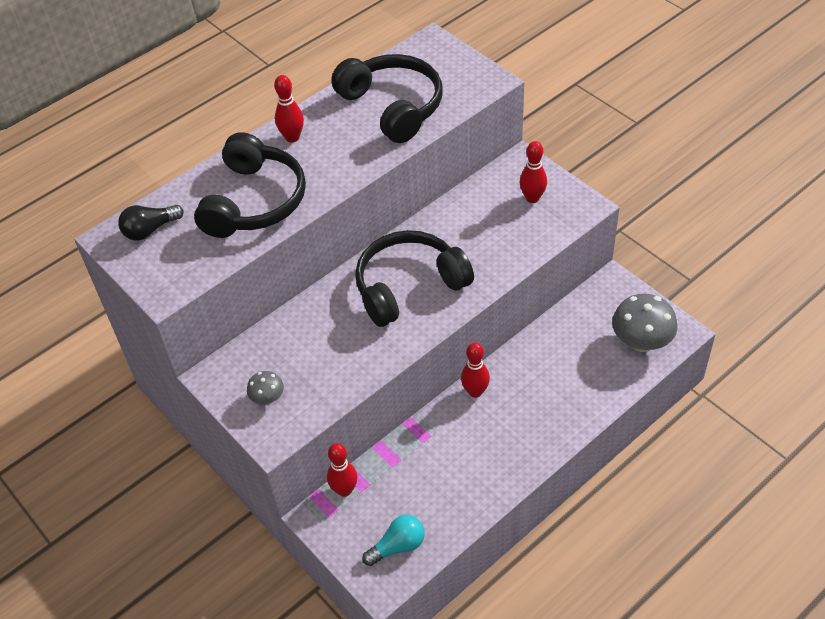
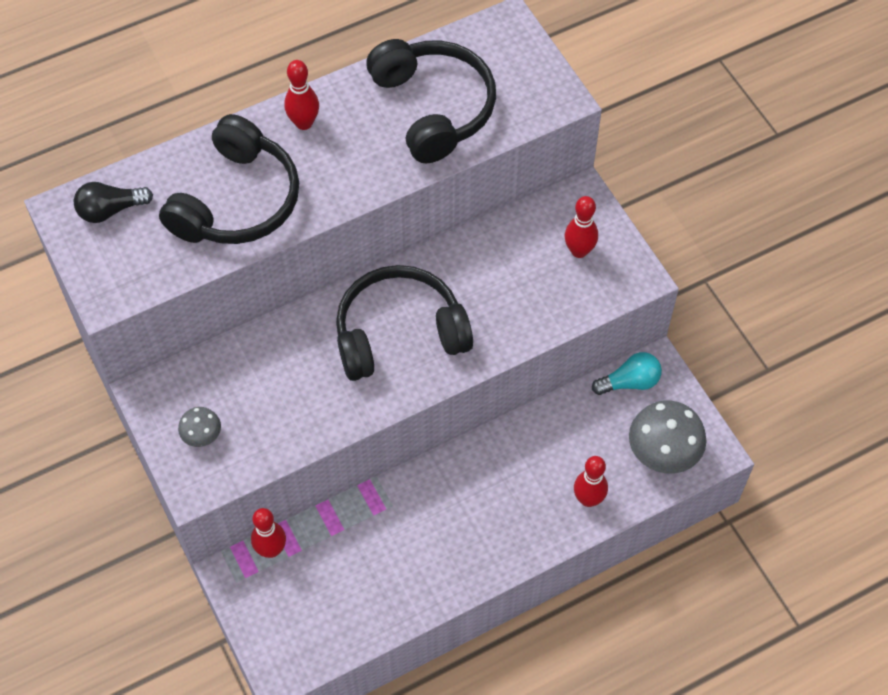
camera: 10 degrees right, 10 degrees up
turquoise light bulb [362,515,425,566] -> turquoise light bulb moved to [592,352,662,395]
red bowling pin [461,343,490,398] -> red bowling pin moved to [574,456,608,507]

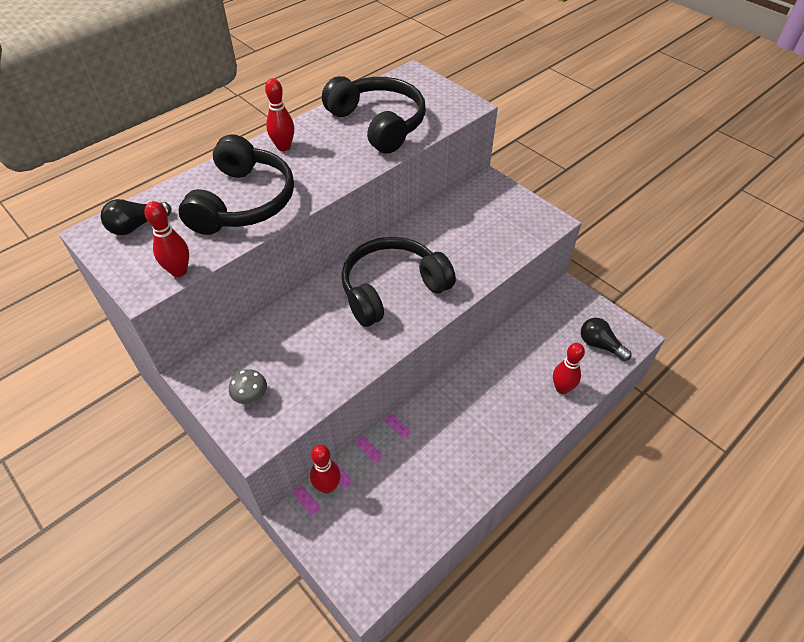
camera: 15 degrees left, 10 degrees down
red bowling pin [565,196,598,258] -> red bowling pin moved to [145,201,189,277]
turquoise light bulb [592,352,662,395] -> none
grey mushroom [629,400,706,474] -> black light bulb [581,318,632,361]

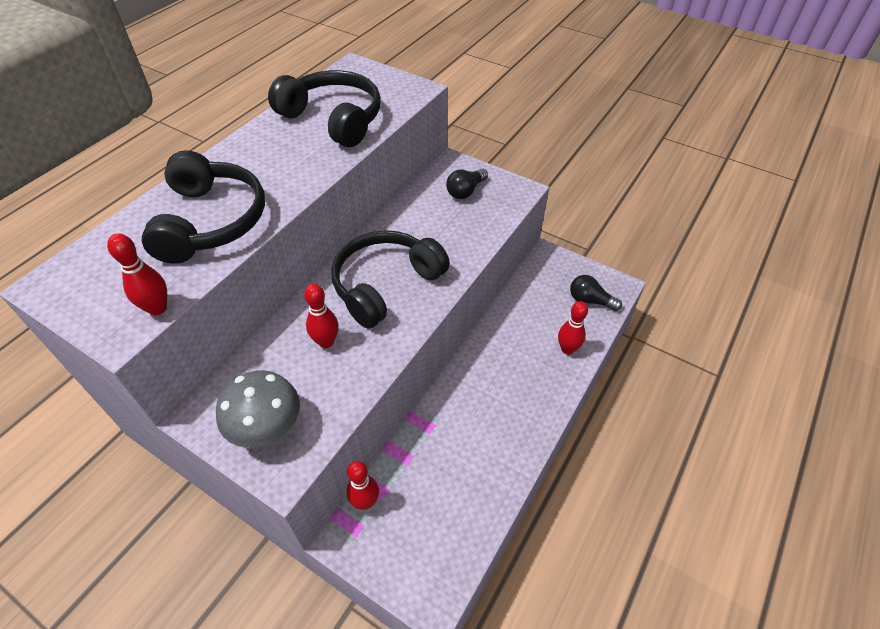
camera: 15 degrees left, 0 degrees up
black light bulb [100,199,171,235] -> black light bulb moved to [446,168,488,199]
grey mushroom [229,369,267,404] -> grey mushroom [216,370,300,448], size x1.91
red bowling pin [265,78,294,151] -> red bowling pin moved to [304,283,339,348]

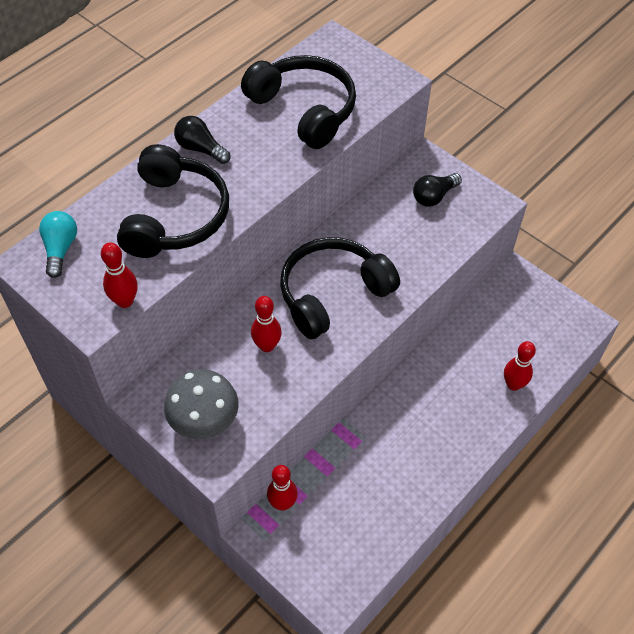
camera: 10 degrees right, 5 degrees up
black light bulb [570,275,622,311] -> black light bulb moved to [174,116,230,164]
none -> turquoise light bulb [39,211,77,278]

